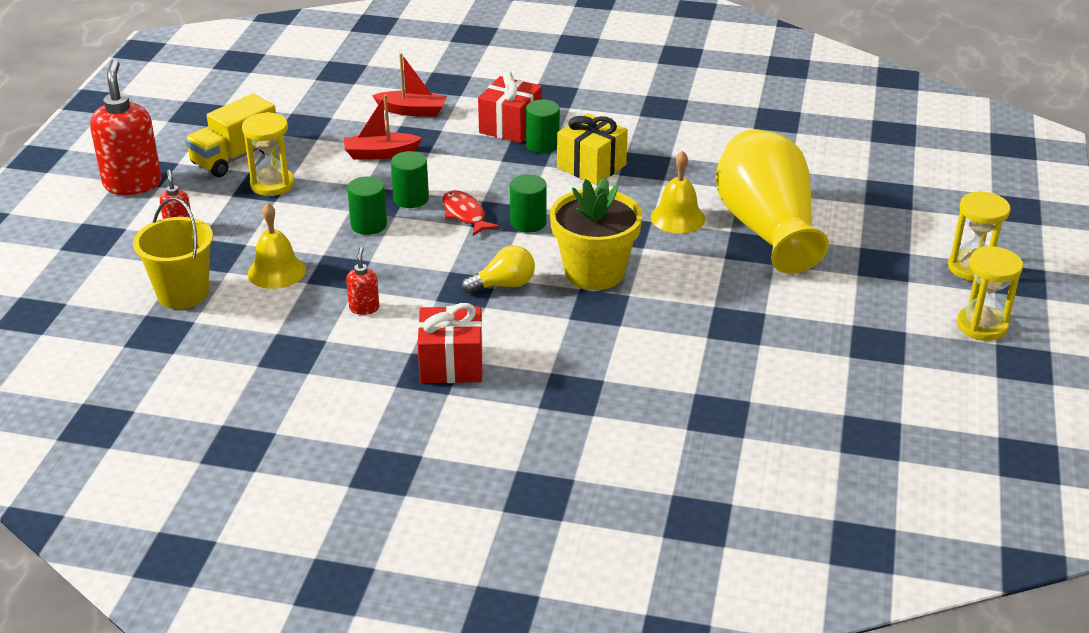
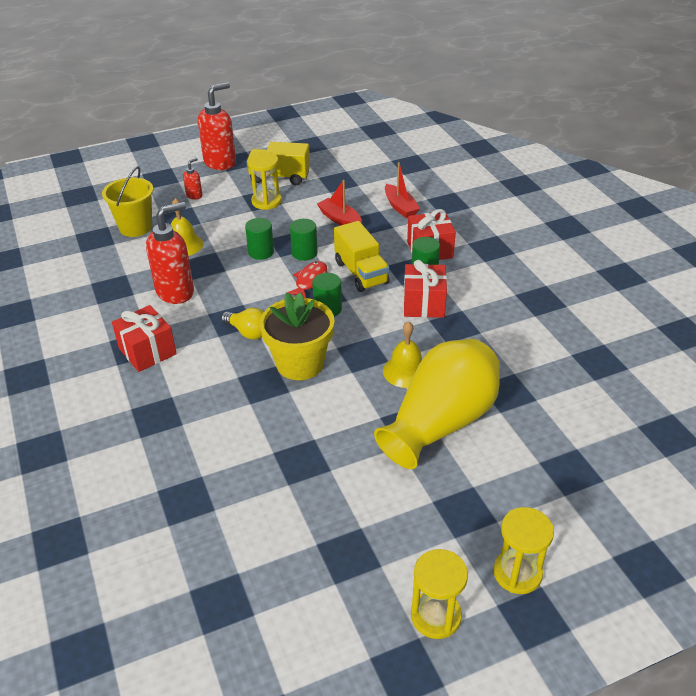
camera: 55 degrees right, 5 degrees up
red soap dispenser [346,247,379,315] -> red soap dispenser [146,202,194,304], size x2.15
yellow gift [557,113,628,185] -> red gift [404,260,447,318]
none -> yellow truck [334,221,390,292]

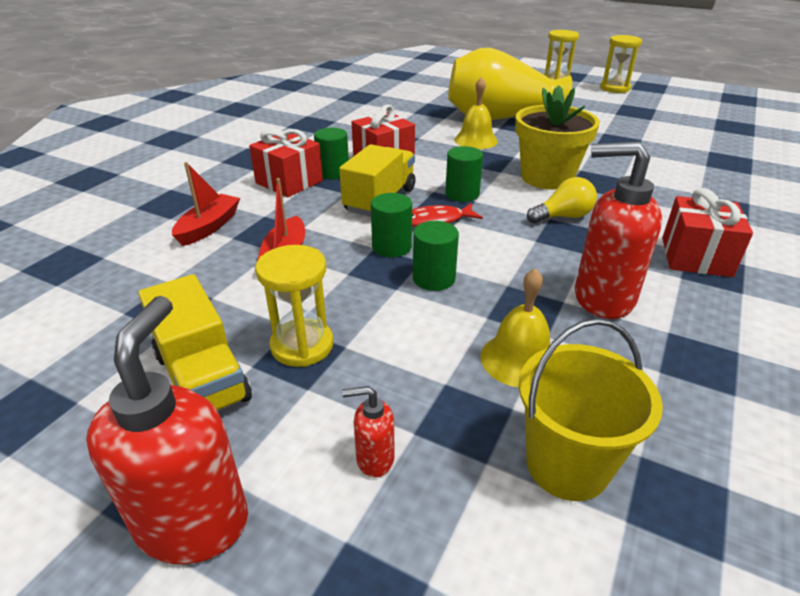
camera: 130 degrees left, 5 degrees down
red soap dispenser [198,82,236,170] -> red soap dispenser turned 90 degrees clockwise [86,296,248,564]
yellow light bulb [221,308,264,340] -> yellow light bulb turned 75 degrees clockwise [527,177,597,223]

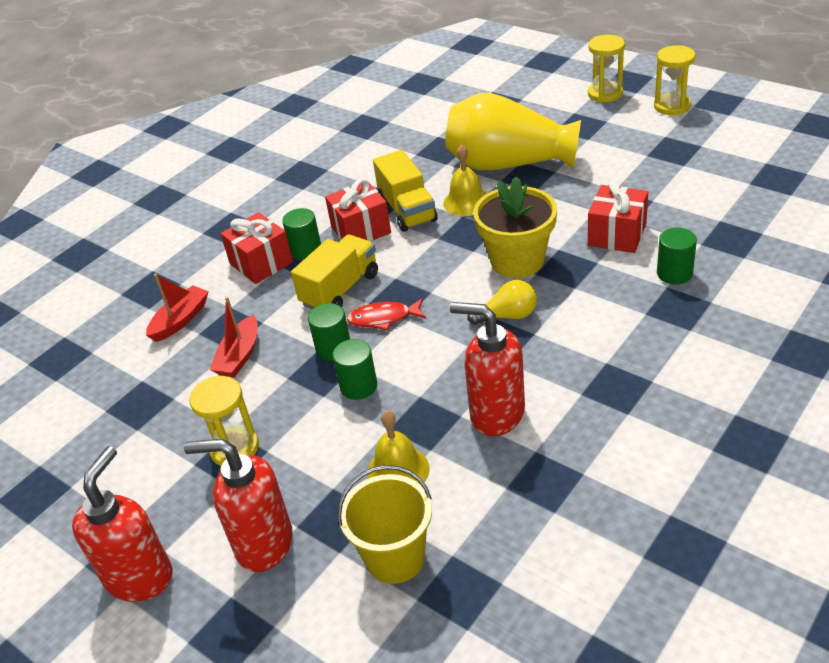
camera: 15 degrees right, 5 degrees up
yellow truck [138,274,252,412] -> yellow truck moved to [373,150,438,232]
red soap dispenser [342,386,395,478] -> red soap dispenser [184,439,293,572], size x2.15
green cylinder [445,146,483,202] -> green cylinder moved to [657,227,697,285]
red gift [662,188,753,277] -> red gift moved to [588,180,648,253]

